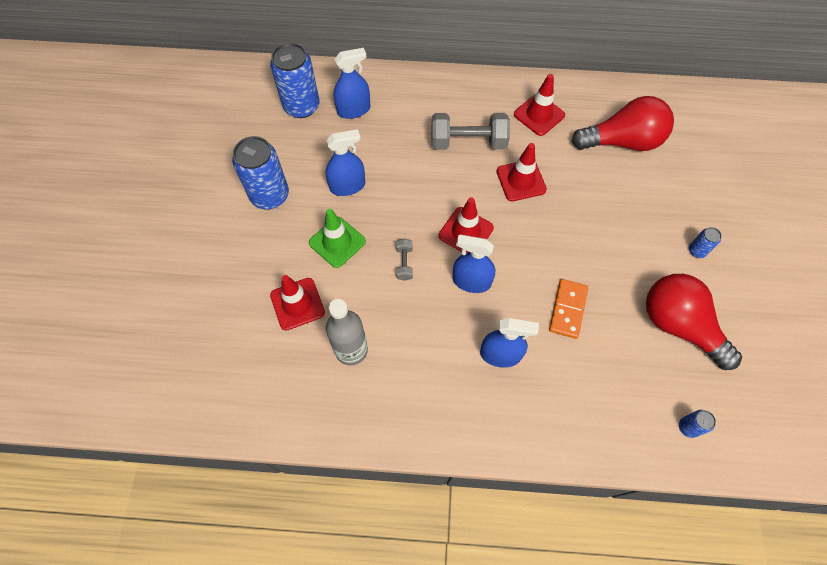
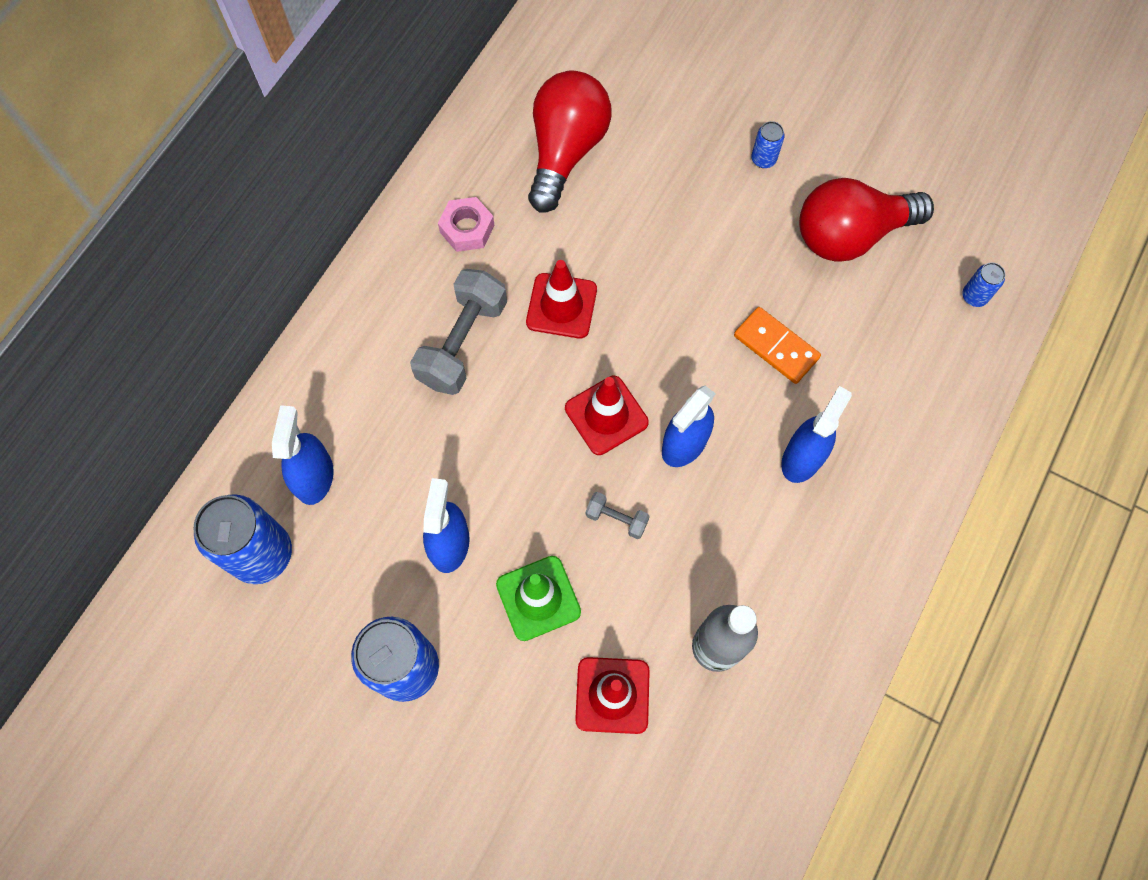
camera: 65 degrees left, 5 degrees up
red traffic cone [514,74,565,136] -> pink nut [438,197,495,252]

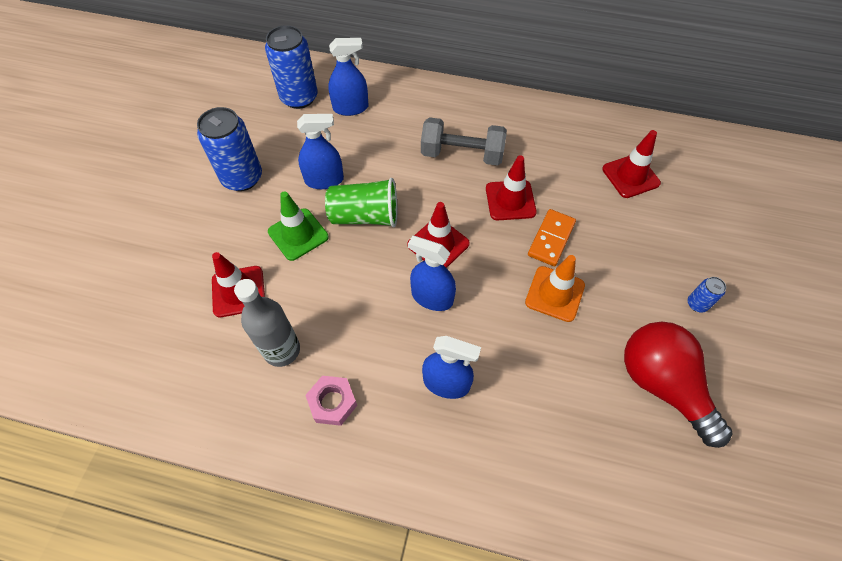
camera: 75 degrees right, 10 degrees down
pink nut [438,197,495,252] -> pink nut moved to [305,376,357,426]
red light bulb [528,70,611,213] -> red traffic cone [602,130,661,198]
grey dumbbell [586,492,650,539] -> none
orange domino [734,307,821,384] -> orange domino moved to [528,209,576,266]
blue can [962,263,1005,307] -> none
none -> green cup [325,178,397,227]
none -> orange traffic cone [525,255,585,322]

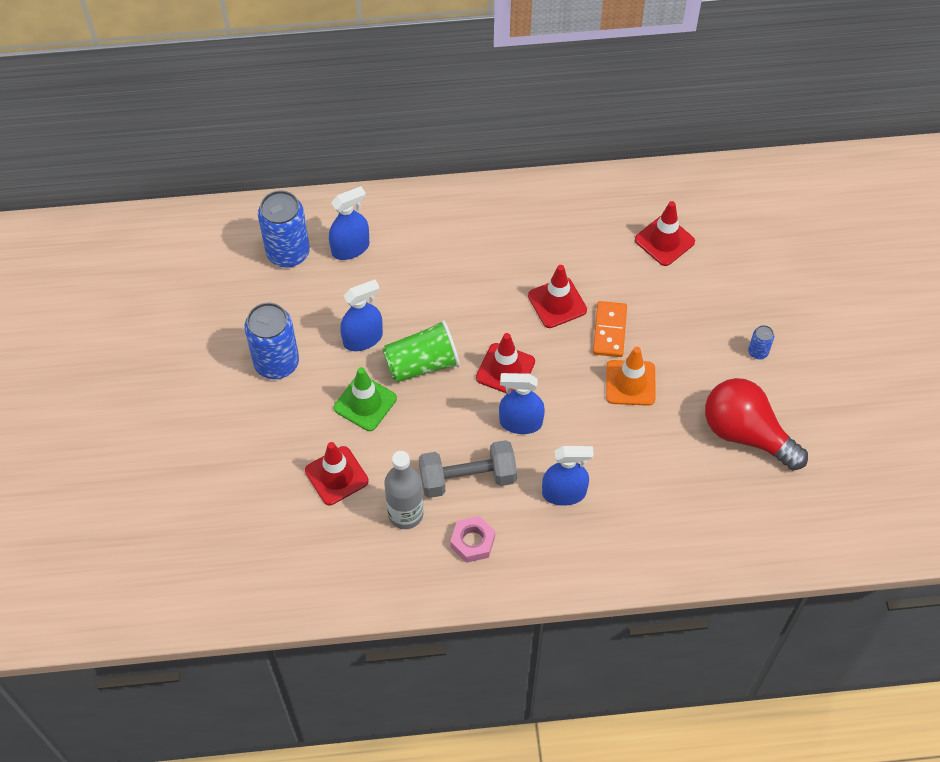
camera: 20 degrees left, 0 degrees up
grey dumbbell [421,117,507,166] -> grey dumbbell moved to [419,440,517,498]

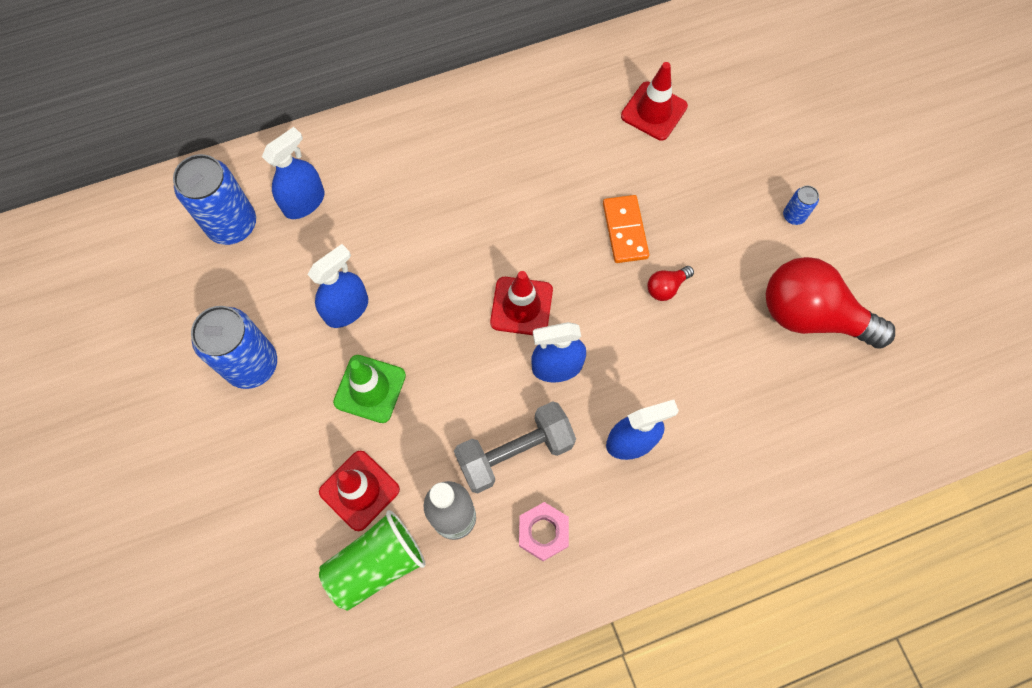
camera: 15 degrees left, 10 degrees up
green cup [383,320,460,382] -> green cup moved to [319,510,426,611]
red traffic cone [528,265,587,328] -> none
orange traffic cone [606,347,656,406] -> red light bulb [647,266,694,301]

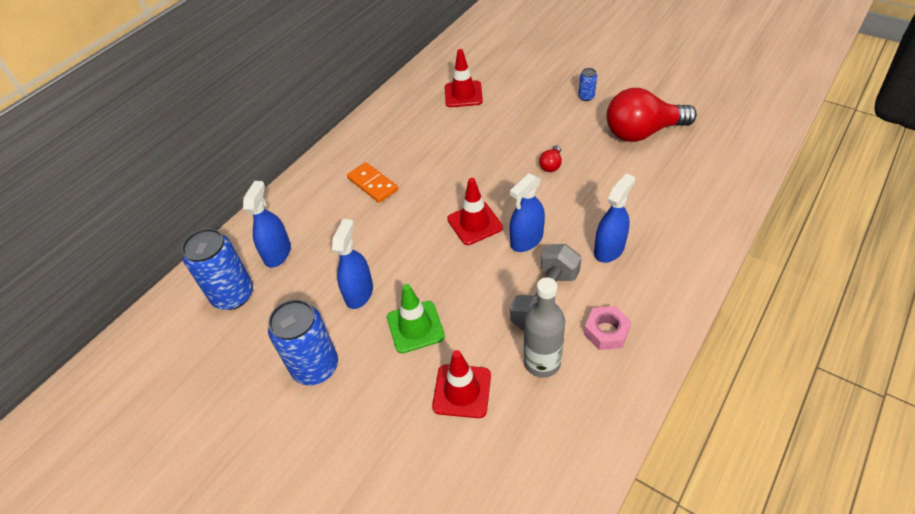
camera: 30 degrees left, 20 degrees down
green cup [319,510,426,611] -> none
orange domino [603,195,649,263] -> orange domino moved to [347,162,398,203]

